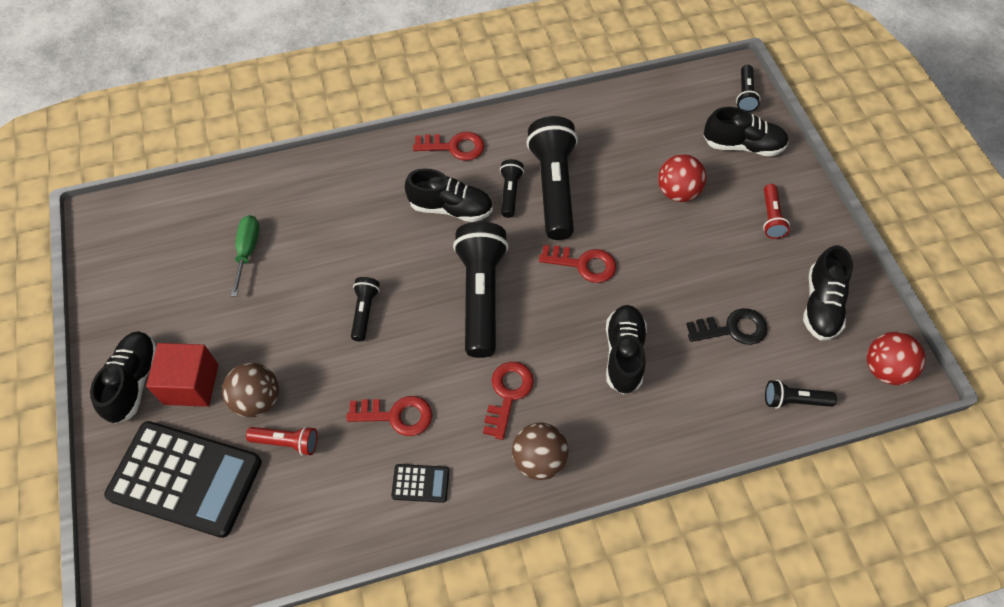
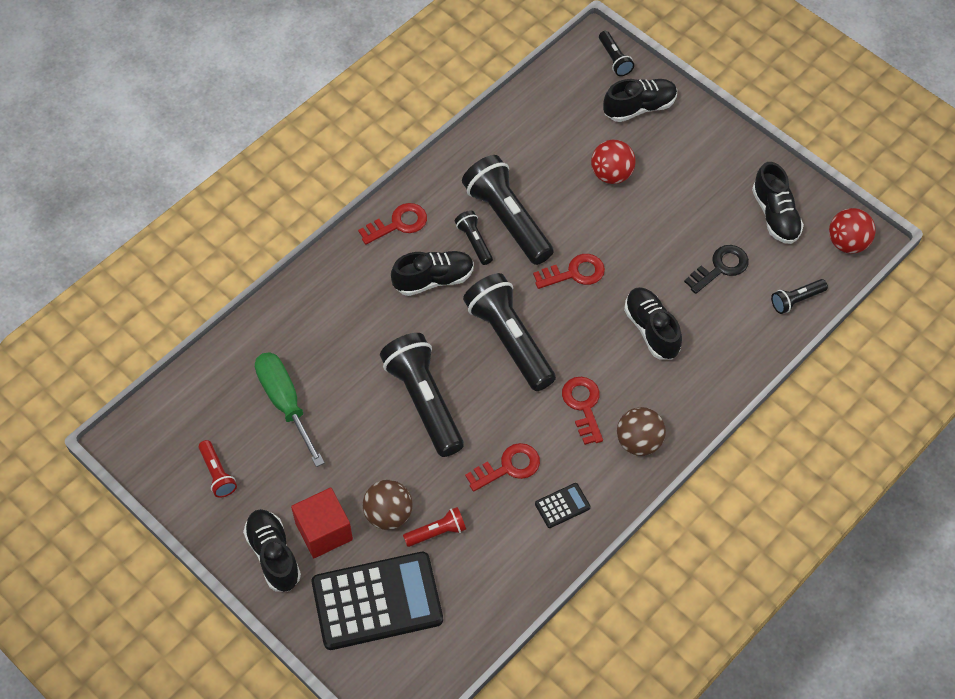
camera: 30 degrees left, 0 degrees up
green screwdriver [231,215,259,297] -> green screwdriver [255,352,324,467], size x1.51
black flashlight [351,277,380,341] -> black flashlight [380,333,464,457], size x2.10
red flashlight [763,184,790,239] -> red flashlight moved to [199,440,237,498]

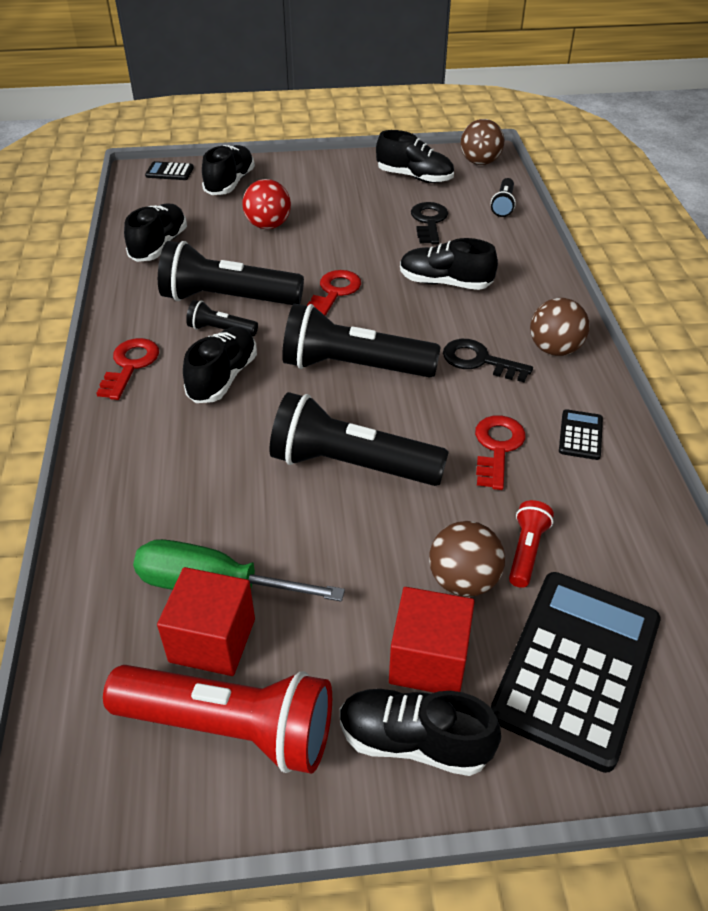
camera: 50 degrees left, 15 degrees down
red flashlight [199,440,237,498] -> red flashlight [103,665,332,774], size x2.10
red key [562,377,603,445] -> black key [443,339,533,382]
black flashlight [599,31,634,76] -> black calculator [145,161,194,180]
red ball [829,208,876,254] -> brown ball [461,119,504,165]
none -> black shoe [124,204,187,262]
none -> red cube [157,567,255,676]

